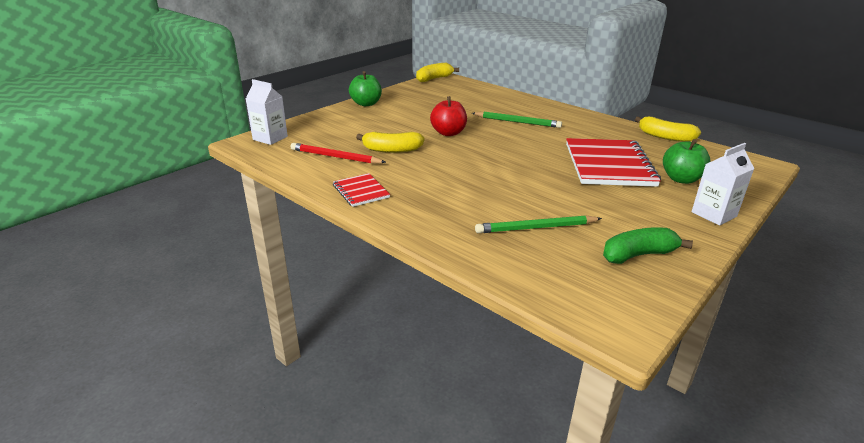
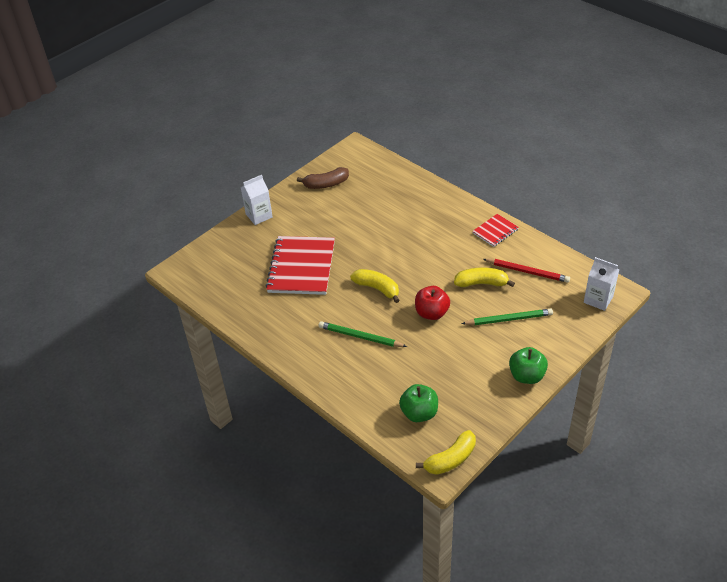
camera: 175 degrees left, 15 degrees up
red notebook [333,173,390,207] -> red notebook turned 75 degrees clockwise [472,214,519,247]
green pencil [475,215,602,233] -> green pencil moved to [461,309,553,325]
green banana [603,227,693,264] -> brown banana [297,167,349,189]
yellow banana [635,117,701,142] -> yellow banana moved to [350,269,400,303]
green apple [663,139,710,184] -> green apple moved to [399,384,438,422]

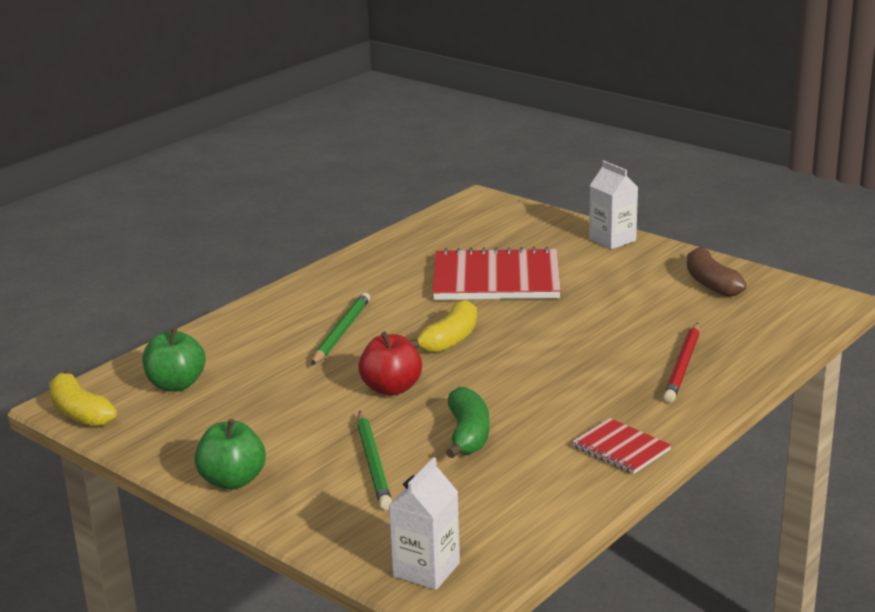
camera: 85 degrees right, 20 degrees down
yellow banana [454,267,515,287] -> green banana [446,387,489,458]
red pencil [483,259,570,283] -> red pencil moved to [663,323,700,403]

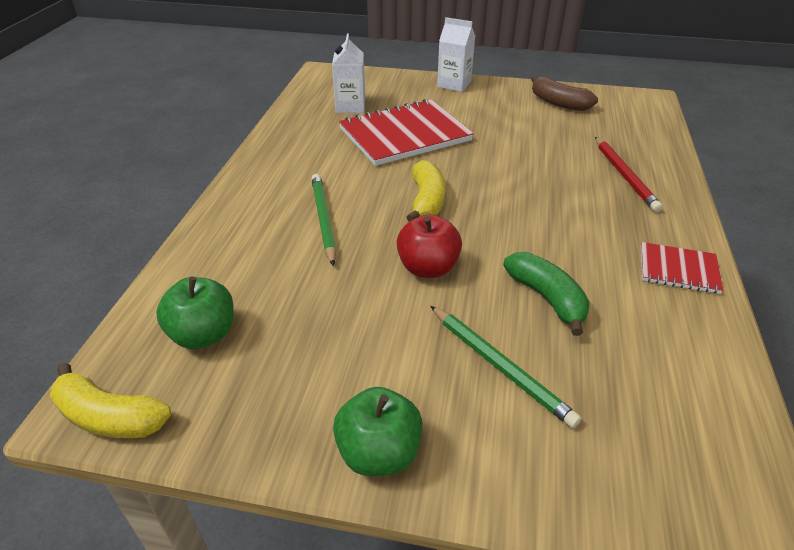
camera: 30 degrees left, 15 degrees up
white carton [389,457,460,590] -> white carton moved to [332,33,365,113]

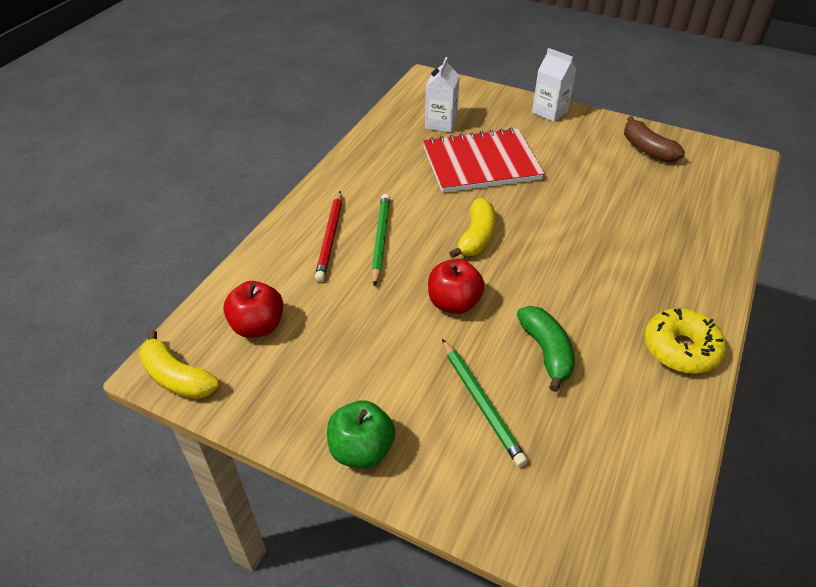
camera: 15 degrees right, 5 degrees up
green apple [156,276,234,349] -> red apple [223,281,283,338]
red pencil [595,137,663,212] -> red pencil moved to [315,191,342,282]
red notebook [641,242,723,294] -> yellow donut [644,308,726,374]

